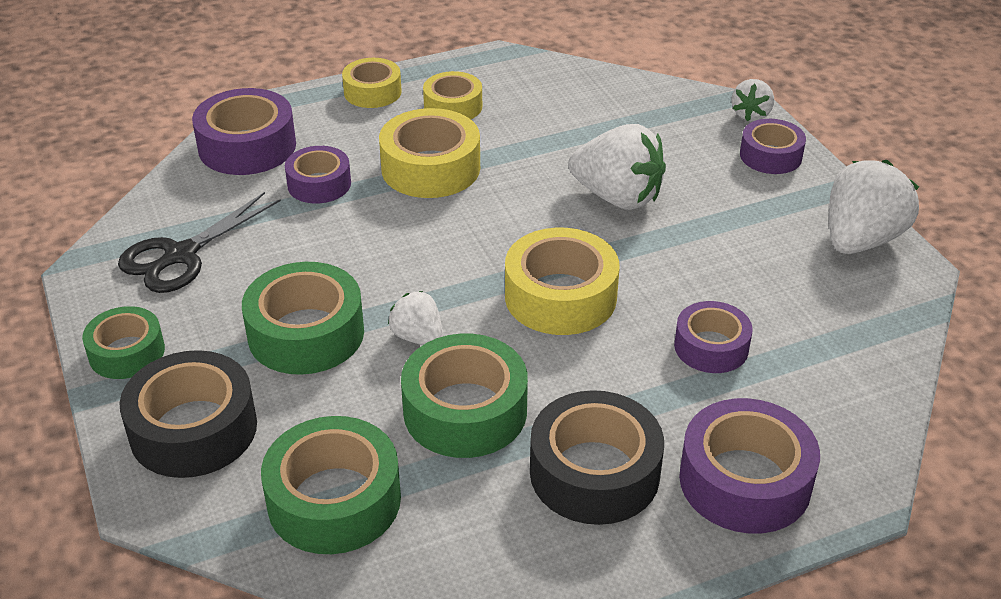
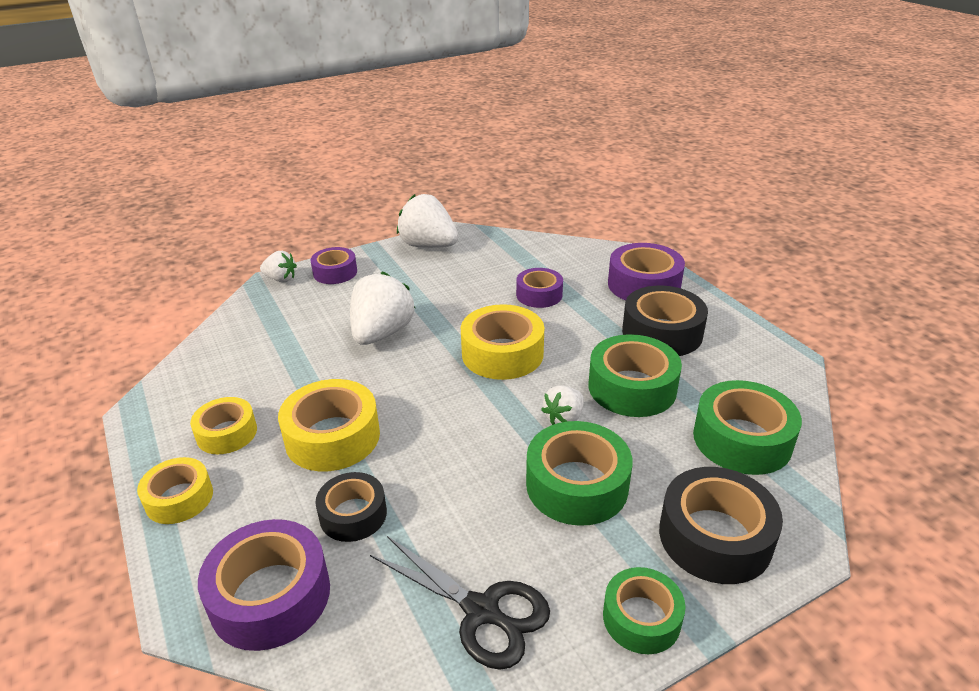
camera: 95 degrees left, 5 degrees down
purple tape [285,146,351,203] -> black tape [315,472,387,542]

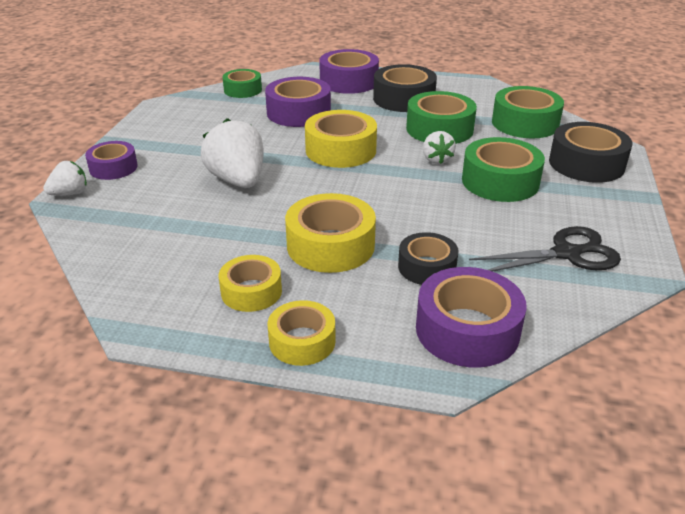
camera: 50 degrees left, 0 degrees up
white strawberry [397,194,459,248] -> none
purple tape [516,268,563,308] -> purple tape [265,77,331,127], size x1.59
green tape [603,567,685,654] -> green tape moved to [222,69,262,98]

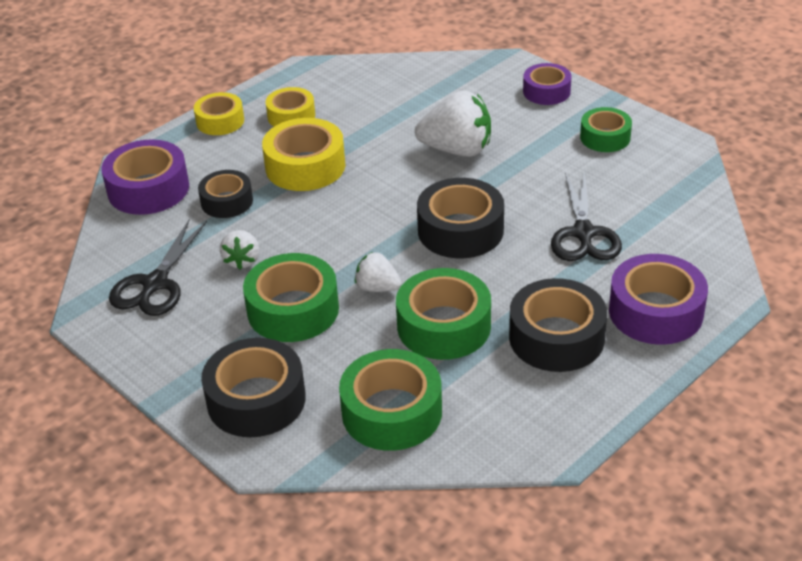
camera: 125 degrees right, 5 degrees up
white strawberry [43,161,87,196] -> white strawberry moved to [220,230,259,270]
green tape [222,69,262,98] -> green tape moved to [580,107,632,152]
purple tape [265,77,331,127] -> black scissors [551,171,622,261]
yellow tape [305,110,377,168] -> black tape [417,178,504,258]

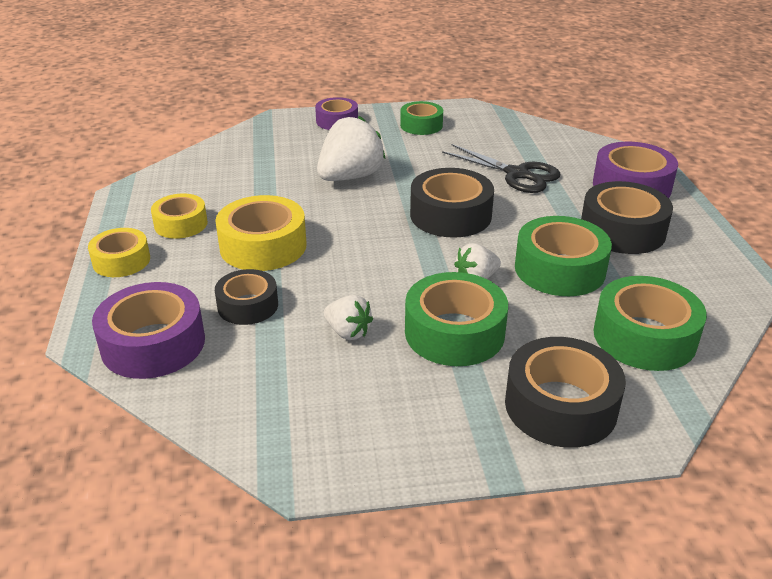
camera: 55 degrees left, 5 degrees down
black scissors [109,220,207,316] -> none

